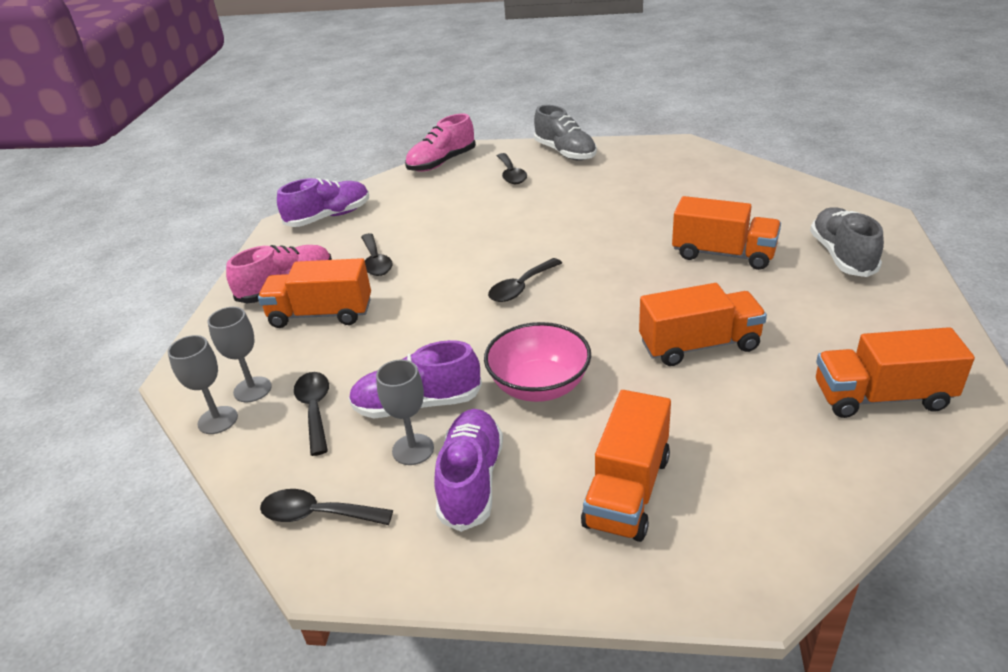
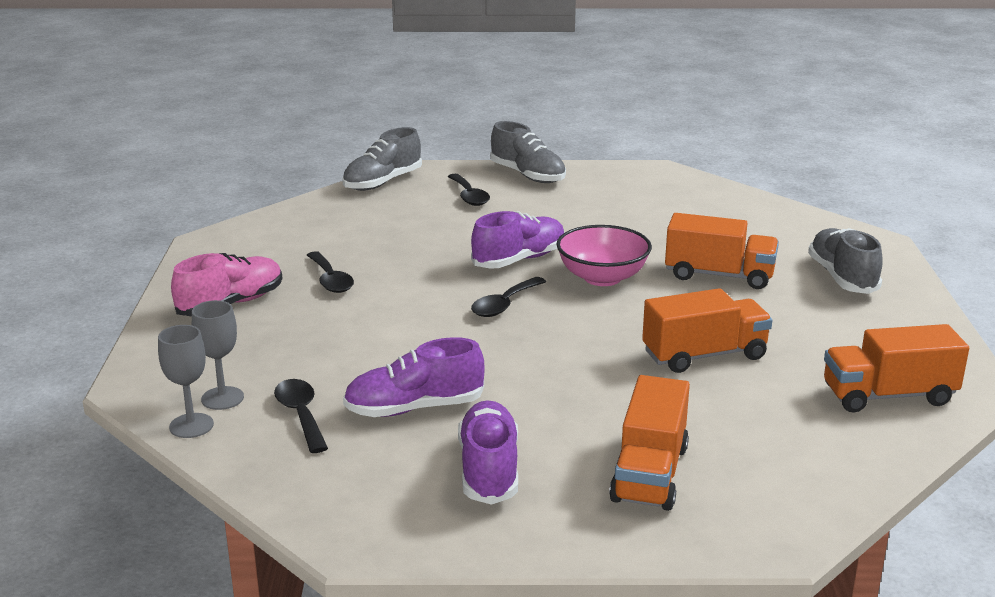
camera: 10 degrees left, 10 degrees down
orange truck [258,258,371,328] -> none
black spoon [260,489,393,525] -> none
purple shoe [277,178,369,227] -> purple shoe moved to [471,211,565,269]
grey goblet [376,359,434,465] -> none
pink shoe [405,114,476,172] -> grey shoe [342,127,422,191]
pink bowl [484,322,591,402] -> pink bowl moved to [556,225,652,286]

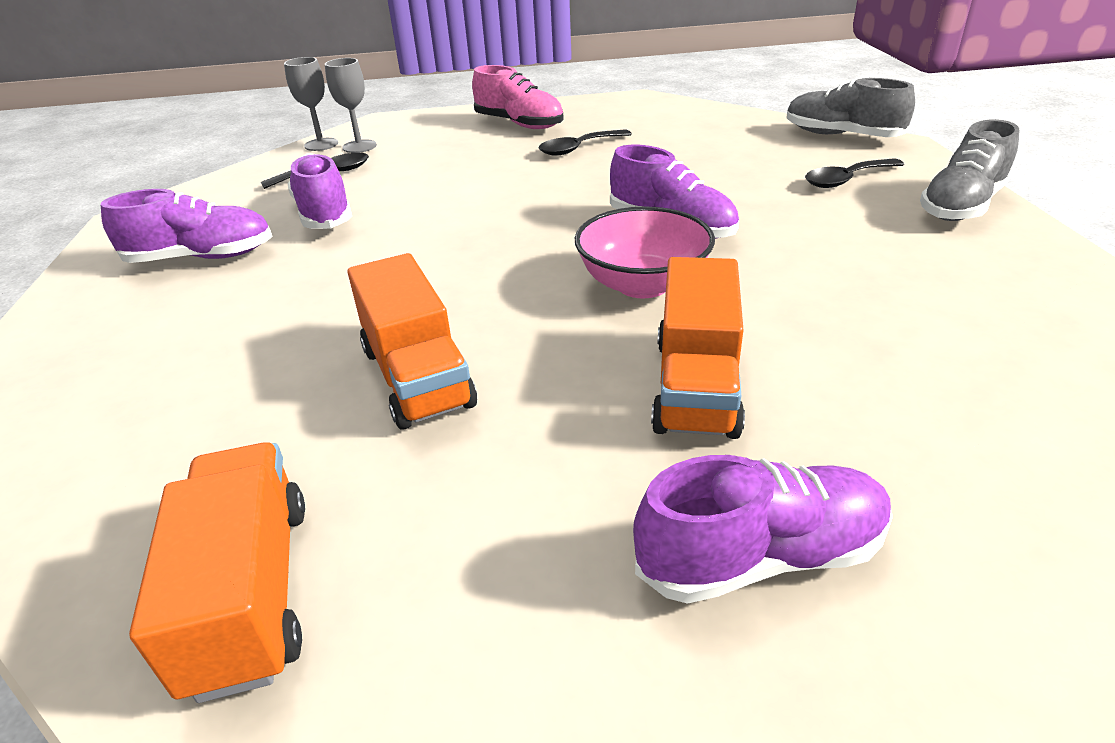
camera: 85 degrees right, 10 degrees up
black spoon [471,277,546,317] -> none
orange truck [609,375,690,511] -> none
grey shoe [808,228,883,294] -> purple shoe [633,455,893,604]

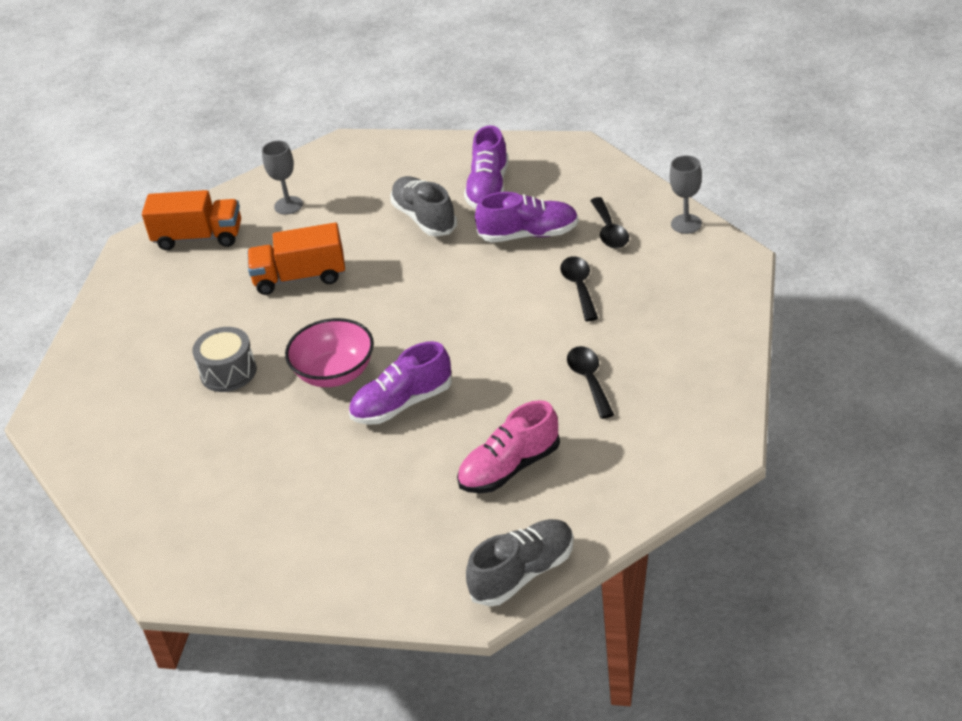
camera: 110 degrees right, 5 degrees up
grey goblet [325,58,377,153] -> grey goblet moved to [262,141,303,215]
pink shoe [472,65,564,129] -> pink shoe moved to [457,400,560,493]
purple shoe [633,455,893,604] -> none
orange truck [651,257,745,439] -> grey drum [192,327,257,392]
black spoon [805,158,904,188] -> black spoon moved to [560,256,598,321]
grey shoe [920,119,1020,221] -> grey shoe moved to [390,176,457,236]

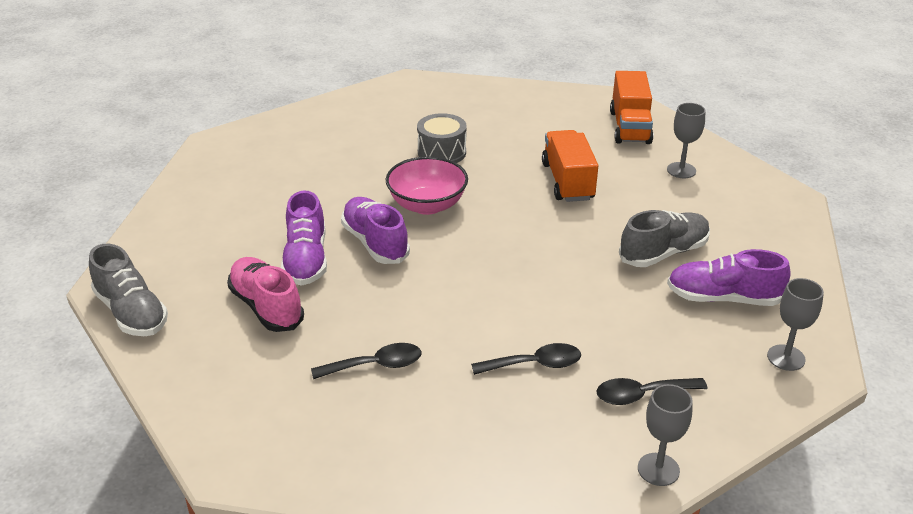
camera: 85 degrees right, 5 degrees down
purple shoe [475,192,579,243] -> purple shoe moved to [281,191,327,286]
none -> grey goblet [767,278,824,371]

